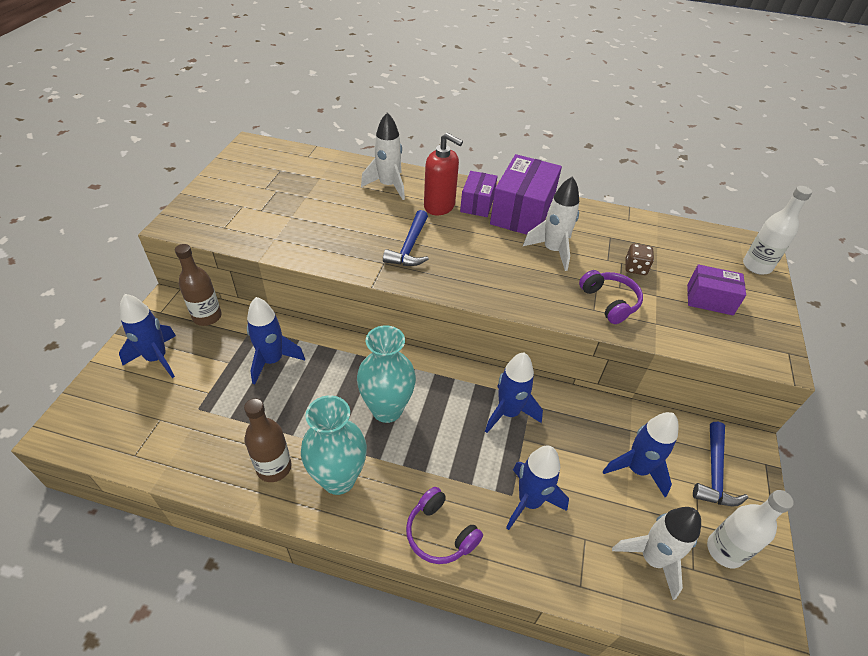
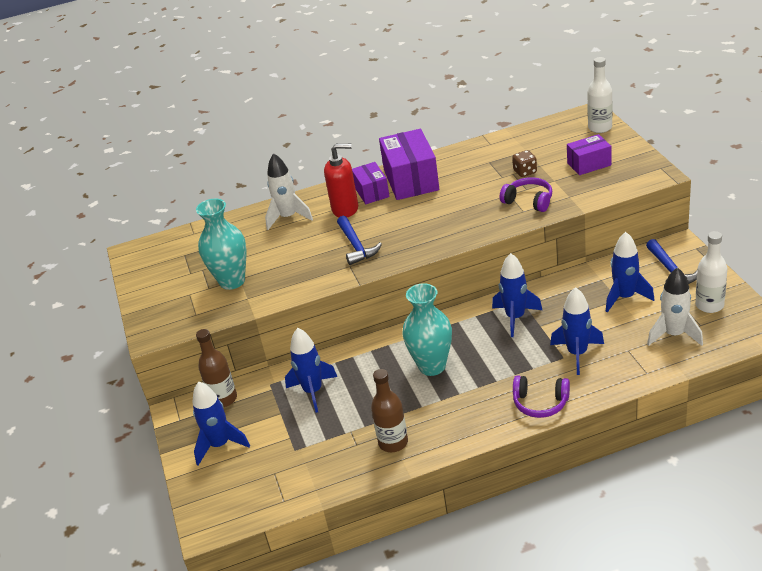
camera: 25 degrees left, 10 degrees down
turquoise vase [301,395,367,495] -> turquoise vase moved to [196,199,247,290]
white rocket [523,176,579,271] -> none

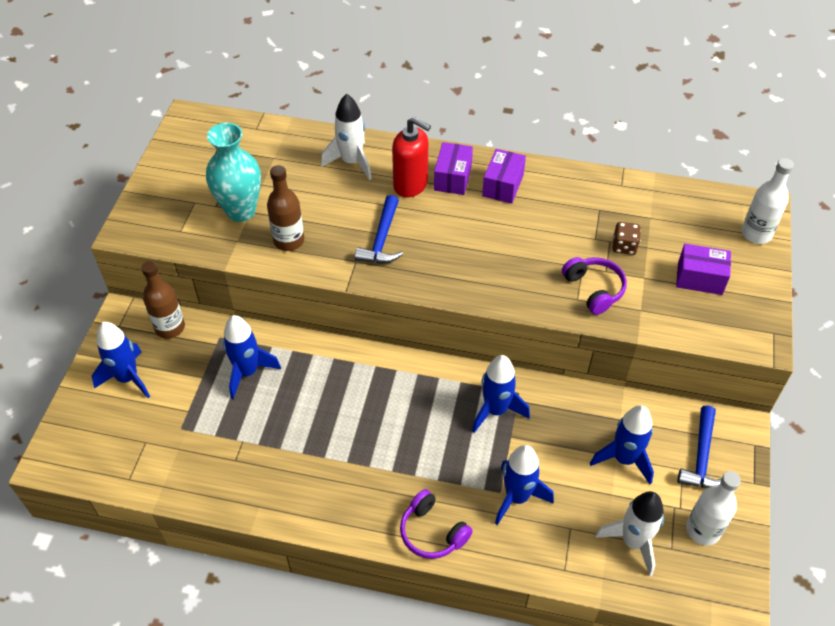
camera: 25 degrees right, 15 degrees up
brown bottle [371,369,408,452] -> brown bottle moved to [267,165,304,251]
purple box [379,129,439,200] -> purple box [482,149,526,204], size x0.58
turquoise vase [402,283,452,376] -> none

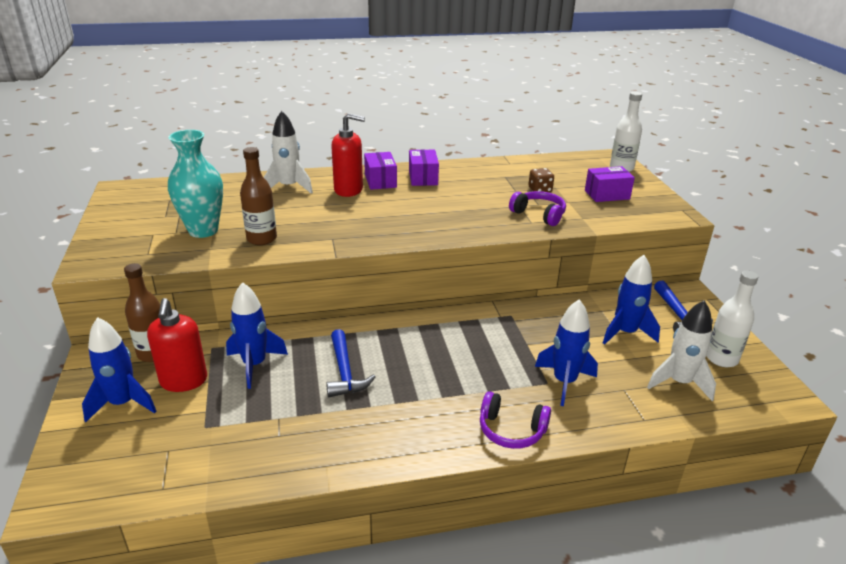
camera: 25 degrees left, 20 degrees down
blue hammer [355,195,403,264] -> blue hammer moved to [326,329,376,397]
blue rocket [472,355,530,433] -> none
none -> red soap dispenser [147,298,207,392]

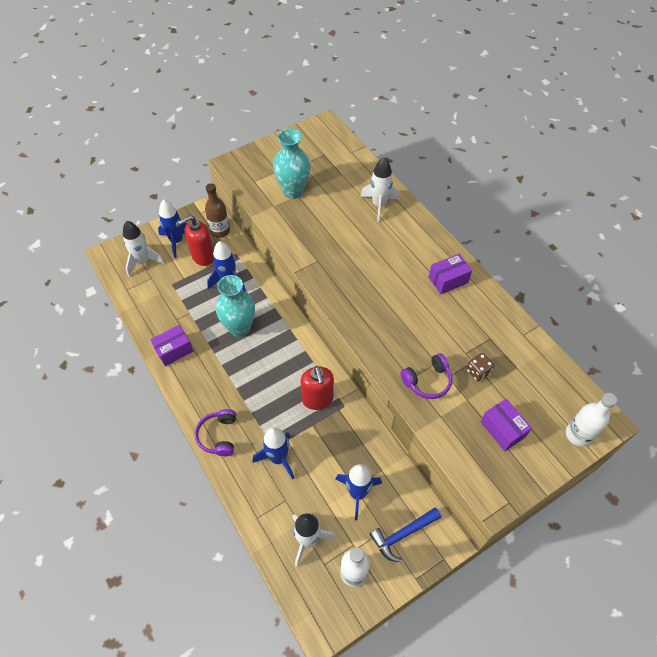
camera: 70 degrees right, 25 degrees up
brown bottle [240,147,277,245] -> none
blue hammer [326,329,376,397] -> turquoise vase [216,275,255,337]
red soap dispenser [331,113,365,197] -> red soap dispenser moved to [300,366,334,410]
purple box [364,152,397,190] -> purple box moved to [150,325,193,366]
purple headphones [509,191,566,226] -> purple headphones turned 45 degrees clockwise [401,353,453,399]
none -> white rocket [123,221,165,276]

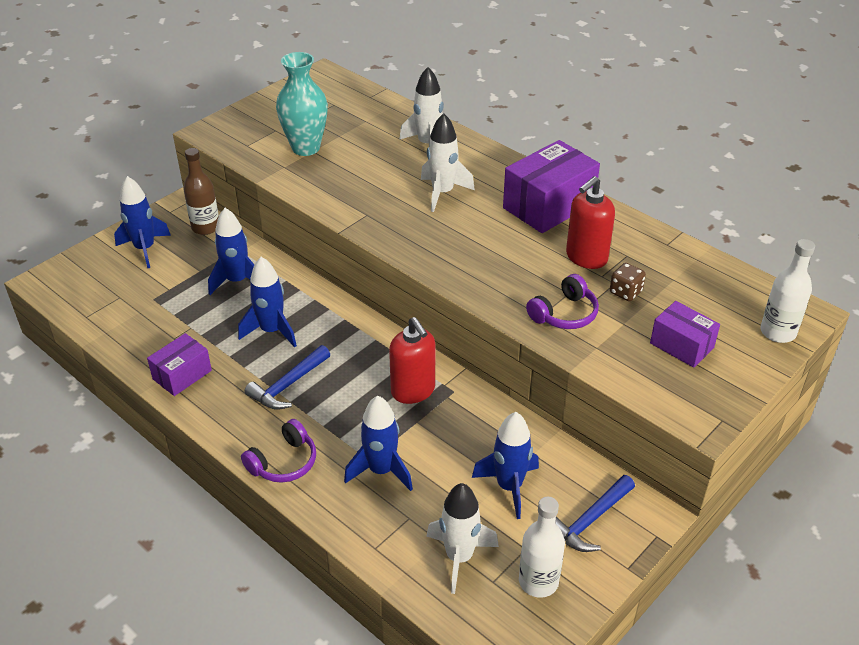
camera: 15 degrees left, 15 degrees down
white rocket [123,221,165,276] -> white rocket moved to [421,113,475,212]
red soap dispenser [178,215,214,266] -> red soap dispenser moved to [566,176,615,269]
purple headphones [195,409,236,456] -> purple headphones turned 120 degrees counterclockwise [241,419,316,483]
turquoise vase [216,275,255,337] -> blue rocket [238,257,297,347]
purple box [429,254,472,294] -> purple box [503,140,600,233], size x1.71
none -> blue hammer [245,345,330,410]

